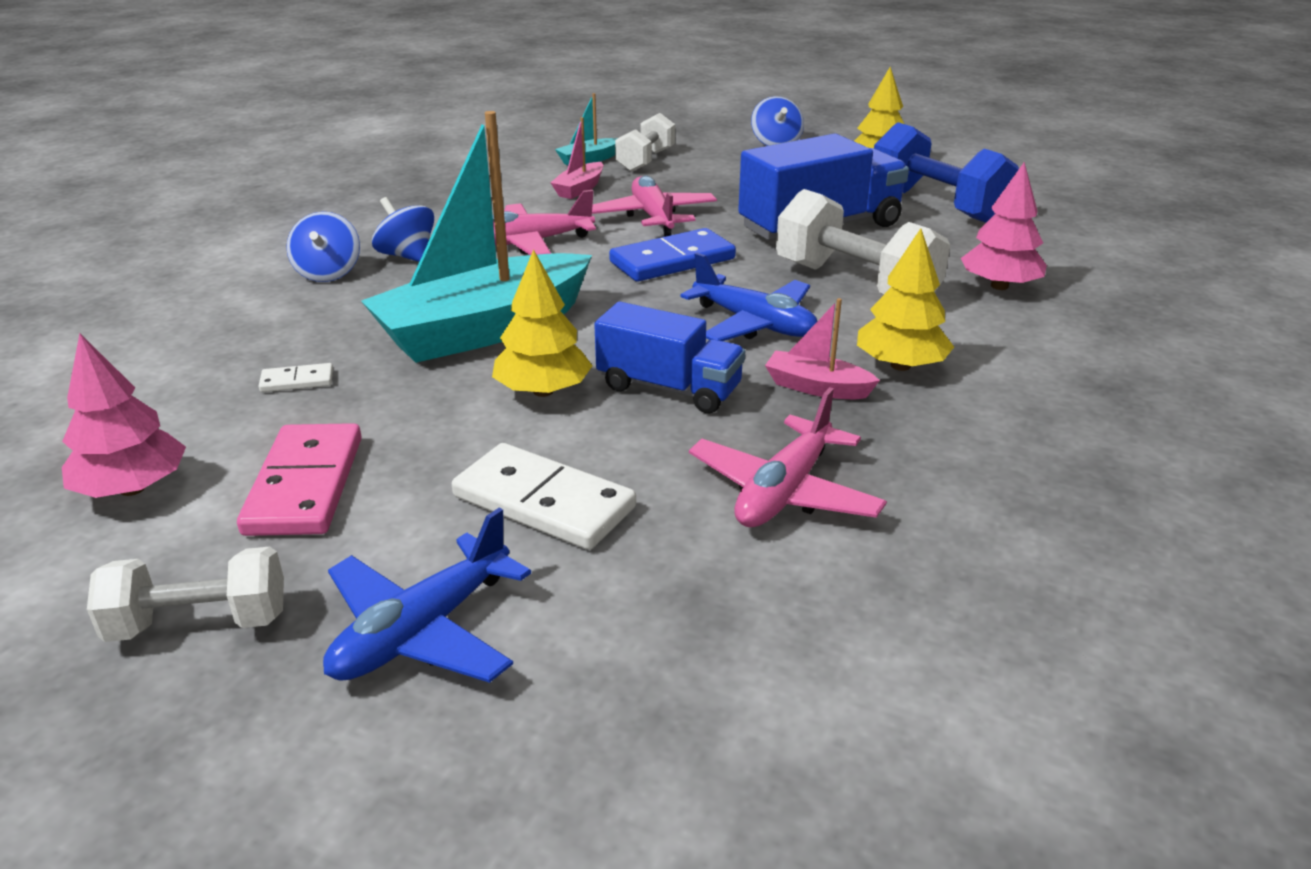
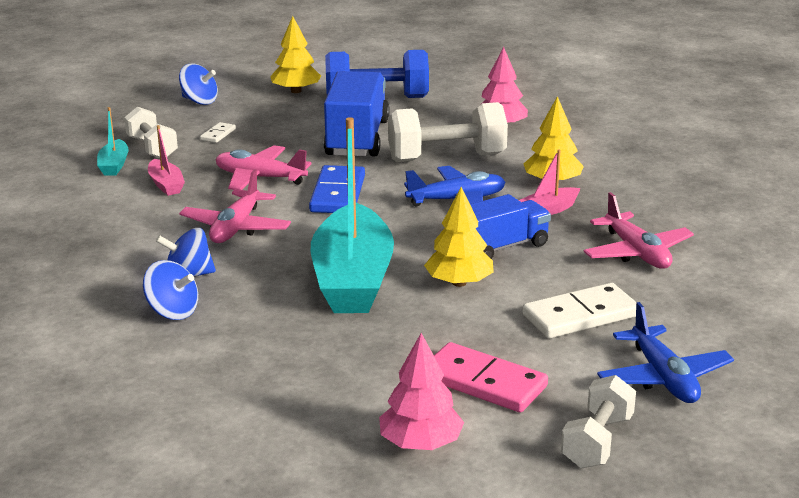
camera: 55 degrees left, 5 degrees down
white domino [258,363,333,392] -> white domino moved to [200,122,236,143]

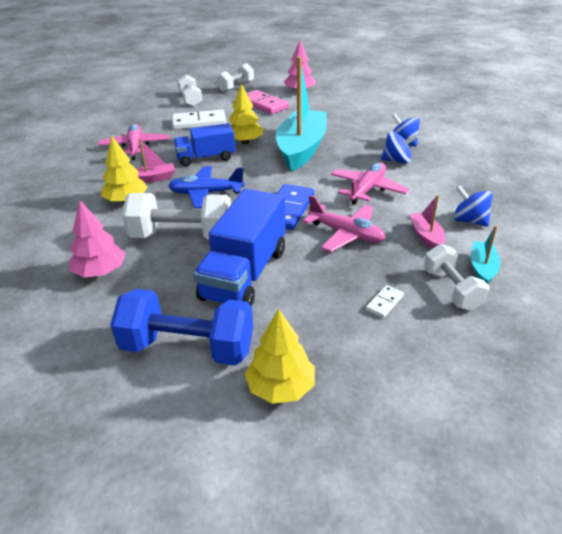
camera: 165 degrees left, 10 degrees up
blue spinning top [179,64,218,105] -> blue spinning top moved to [453,185,493,227]
blue plane [597,302,734,403] -> white dumbbell [177,74,202,107]

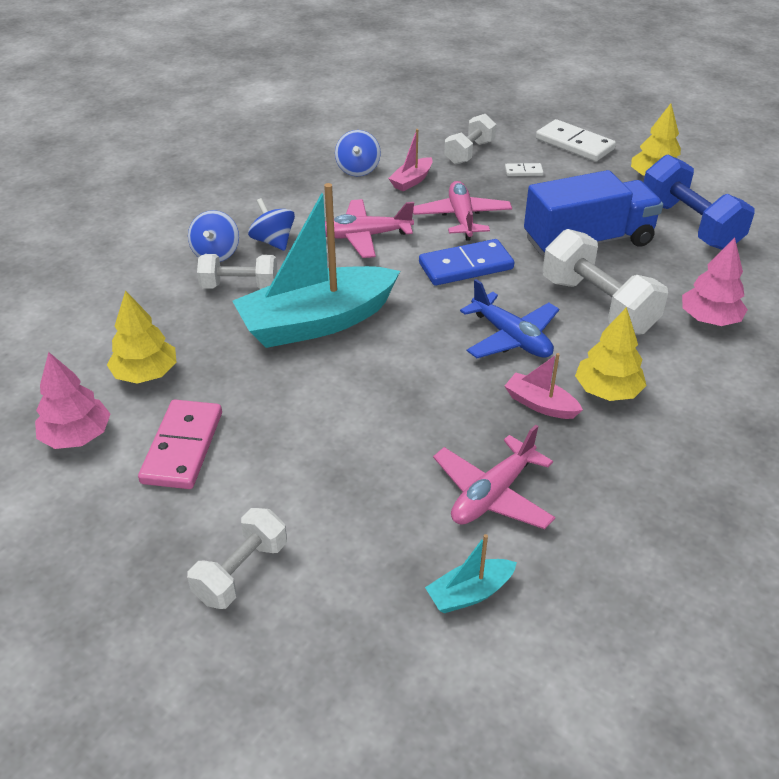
camera: 130 degrees left, 5 degrees up
white domino [172,110,226,130] -> white domino moved to [536,119,616,162]
blue truck [173,123,235,166] -> none
white dumbbell [216,63,254,92] -> white dumbbell moved to [197,254,277,289]
yellow tree [229,83,263,144] -> yellow tree moved to [107,290,177,384]
turquoise boat [471,225,501,284] -> turquoise boat moved to [425,534,517,613]

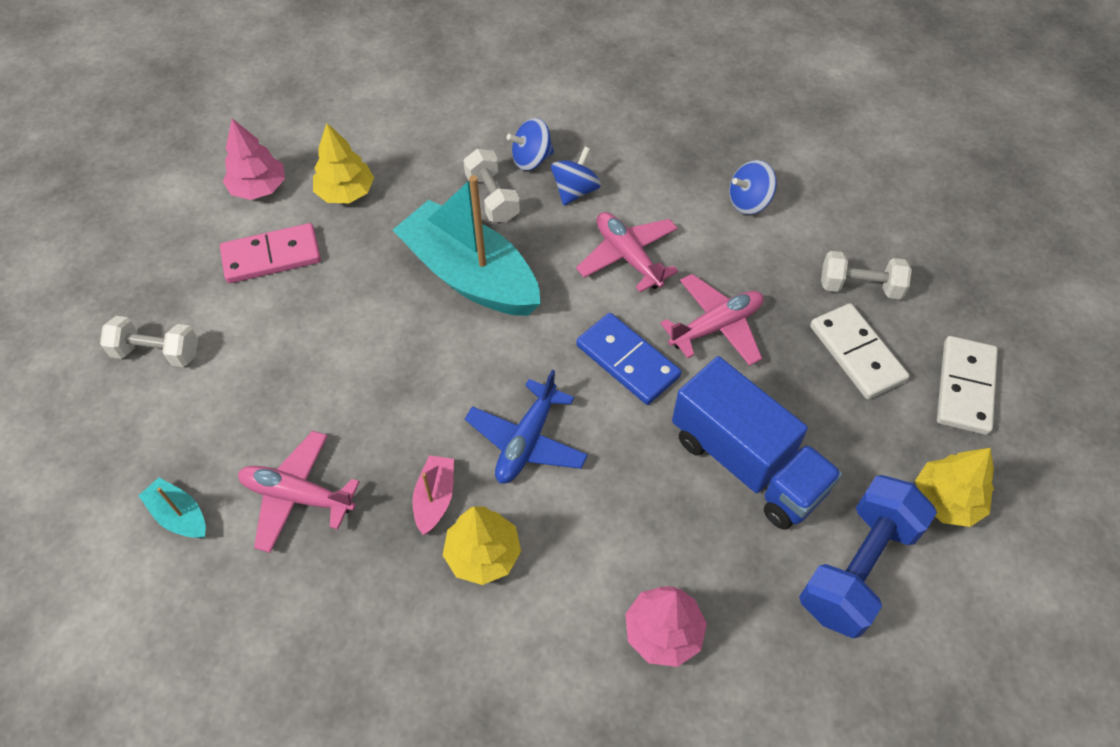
camera: 65 degrees right, 15 degrees up
pink boat [388,129,433,191] -> none
white domino [505,163,544,176] -> white domino [810,303,909,399], size x2.07
white dumbbell [543,229,668,335] -> none

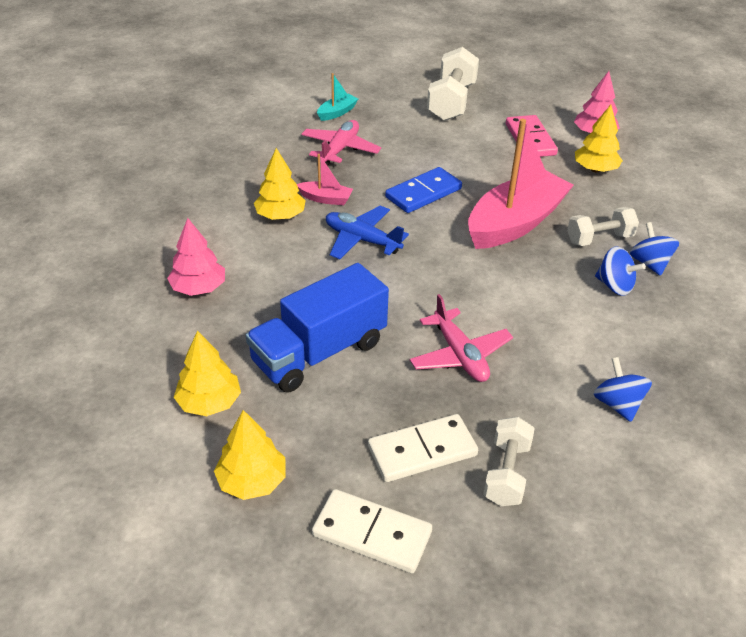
camera: 95 degrees right, 15 degrees down
white dumbbell [100,316,198,367] -> white dumbbell [427,47,479,121], size x1.60
turquoise boat [393,175,541,316] -> pink boat [468,119,574,249]
pink plane [576,212,678,292] -> none
blue domino [576,313,681,405] -> blue domino moved to [385,167,462,213]
blue dumbbell [799,475,937,638] -> yellow tree [174,331,241,416]

